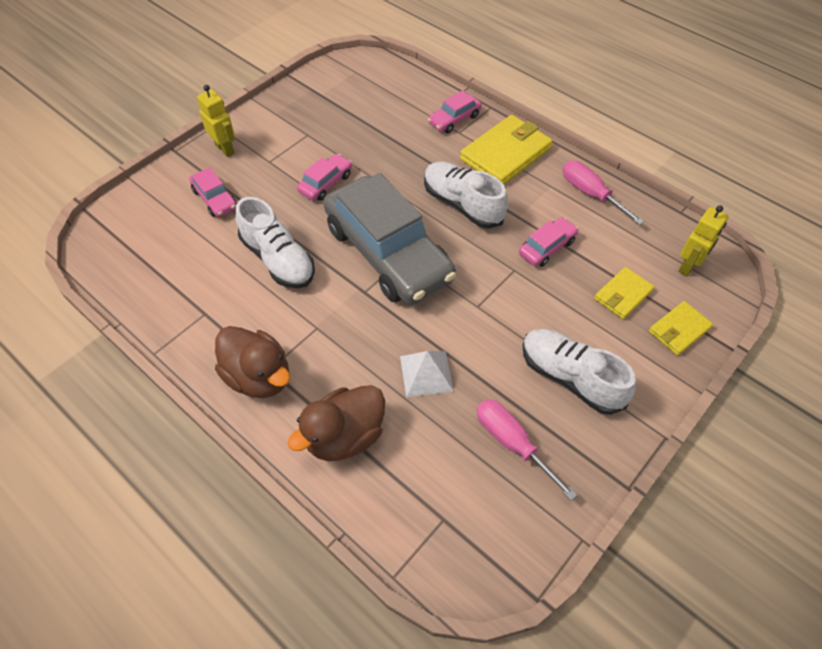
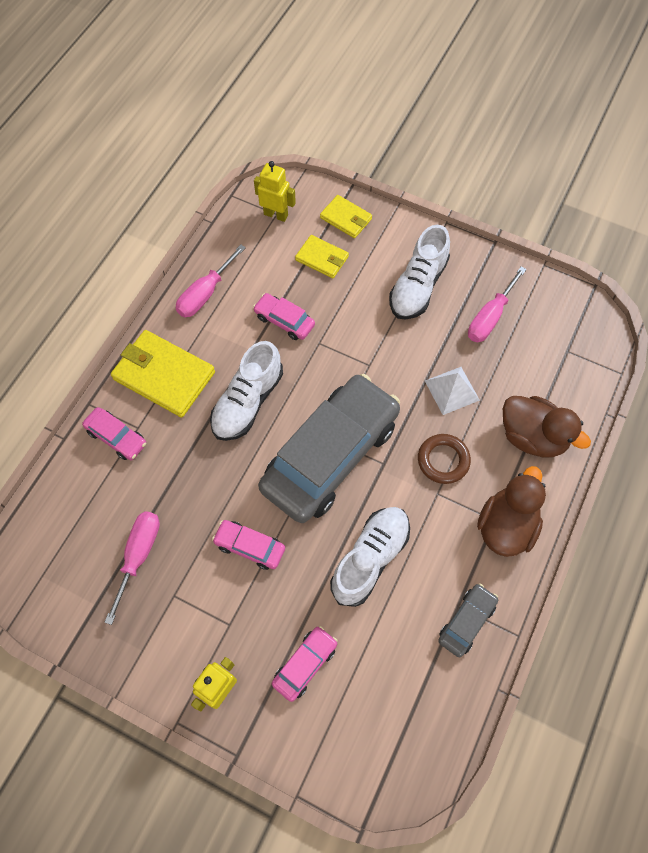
camera: 105 degrees left, 10 degrees up
none -> pink screwdriver [104,511,160,625]
none -> brown ring [418,434,471,484]
none -> grey car [438,583,498,657]

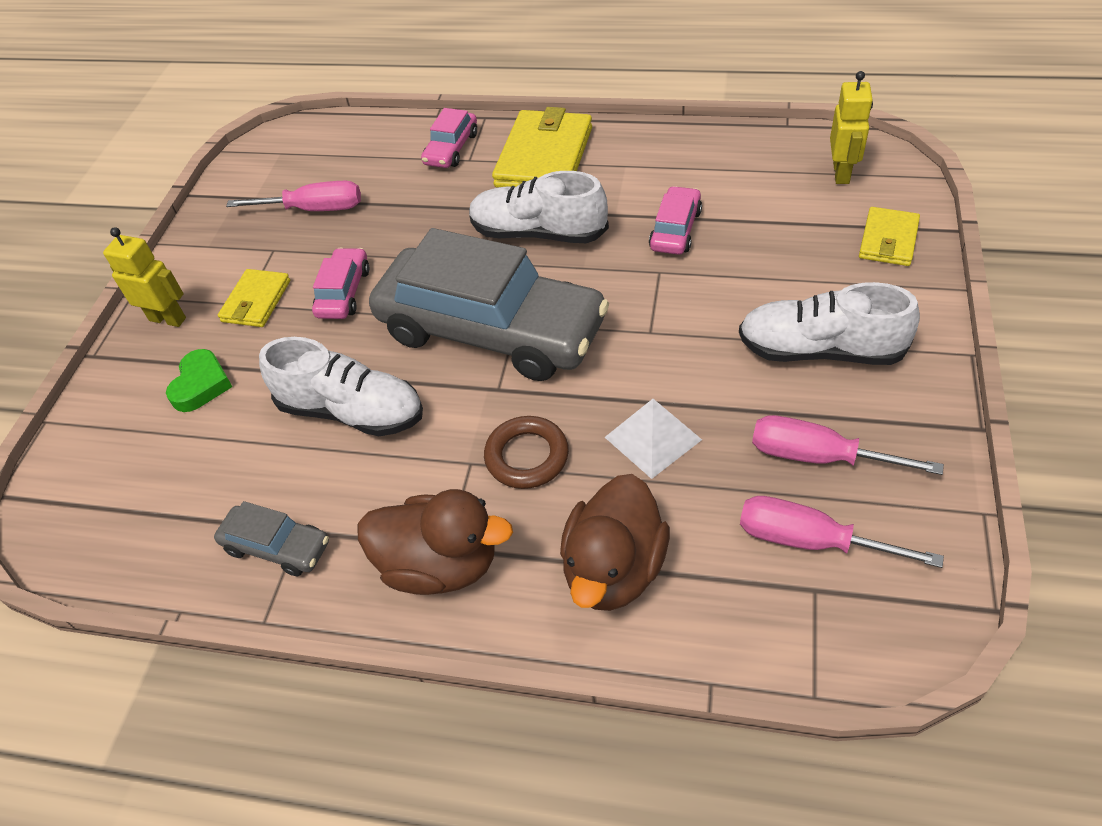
camera: 80 degrees right, 15 degrees down
pink screwdriver [176,245,246,317] -> pink screwdriver moved to [740,496,944,568]
pink car [272,626,337,702] -> green heart [166,349,232,412]
yellow wallet [295,235,349,278] -> yellow wallet moved to [218,269,290,327]

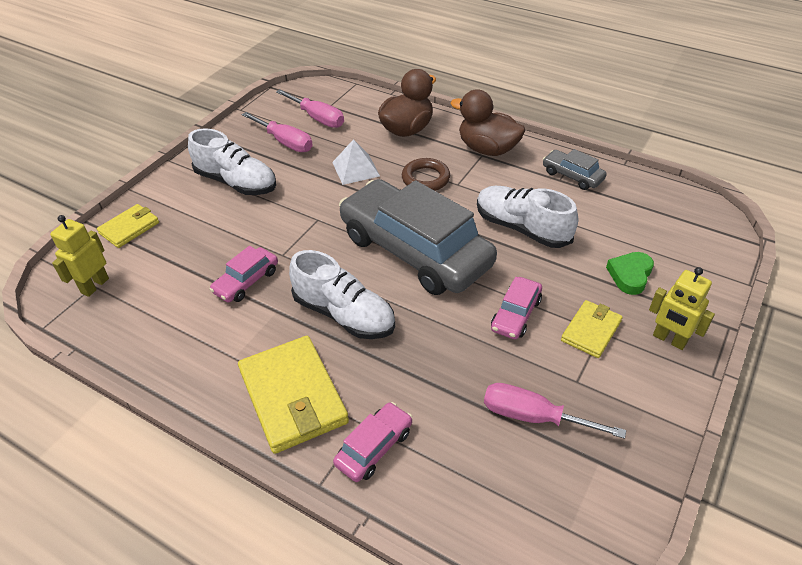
camera: 165 degrees left, 5 degrees down
yellow wallet [492,107,592,187] -> yellow wallet turned 60 degrees counterclockwise [238,336,349,454]

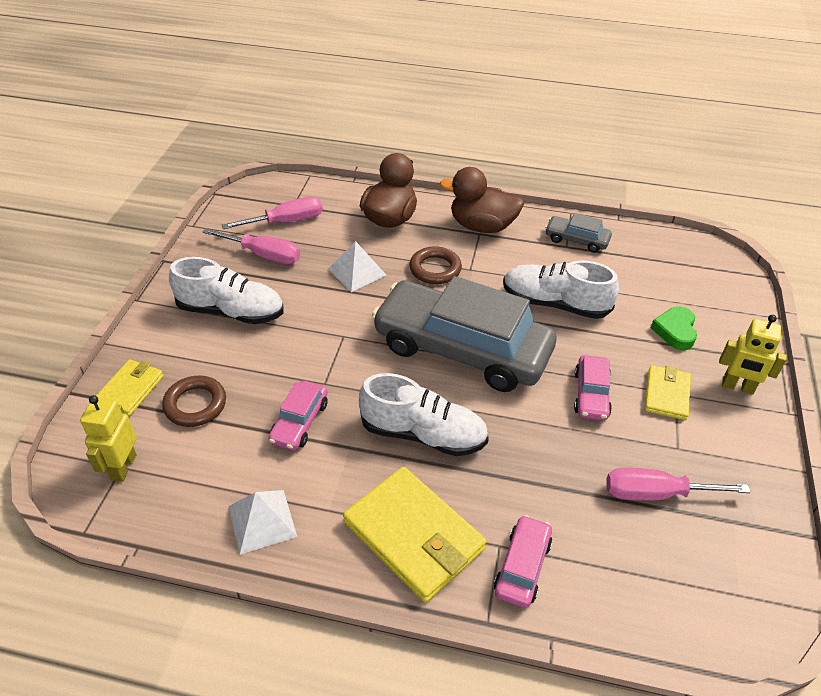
camera: 20 degrees left, 0 degrees up
pink screwdriver [276,89,344,128] -> pink screwdriver turned 45 degrees counterclockwise [222,196,323,229]
none -> brown ring [162,376,226,427]
none -> white pyramid [228,490,297,555]

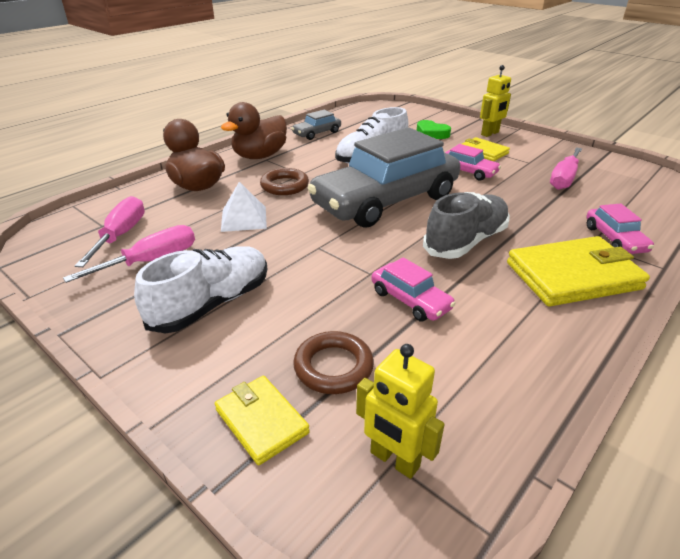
camera: 60 degrees left, 10 degrees down
white pyramid [228,490,297,555] -> none
white shoe [359,373,489,456] -> grey shoe [423,192,510,259]
pink car [494,515,552,608] -> pink car turned 150 degrees counterclockwise [586,204,654,254]

